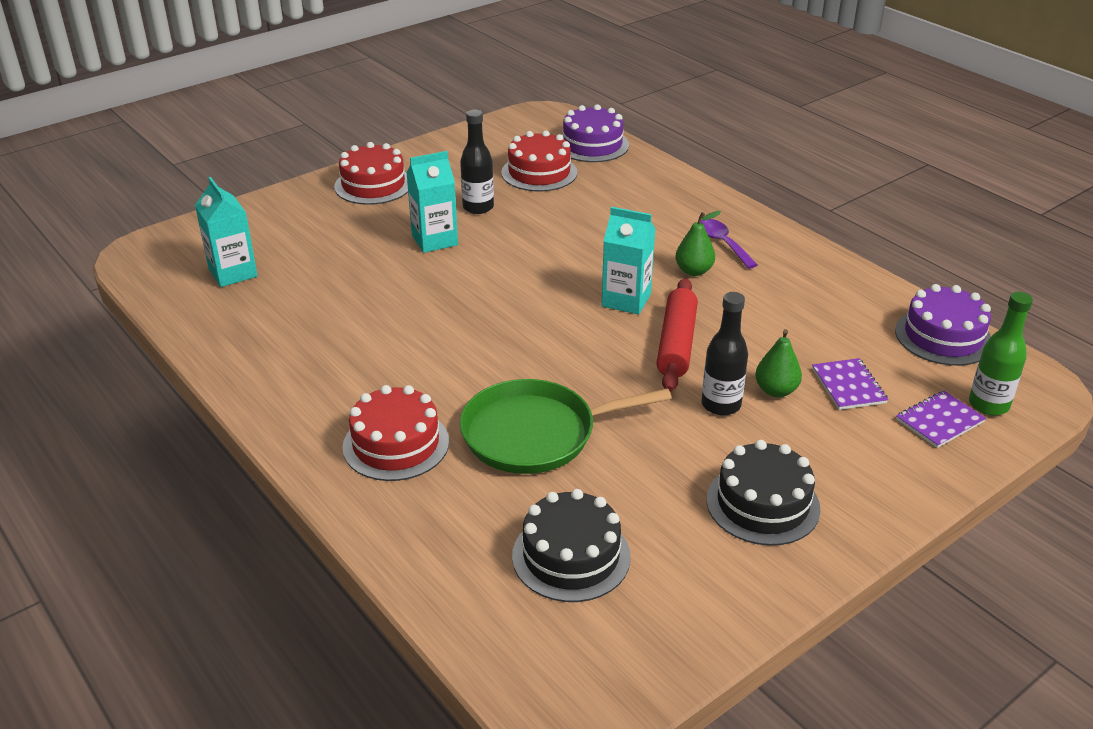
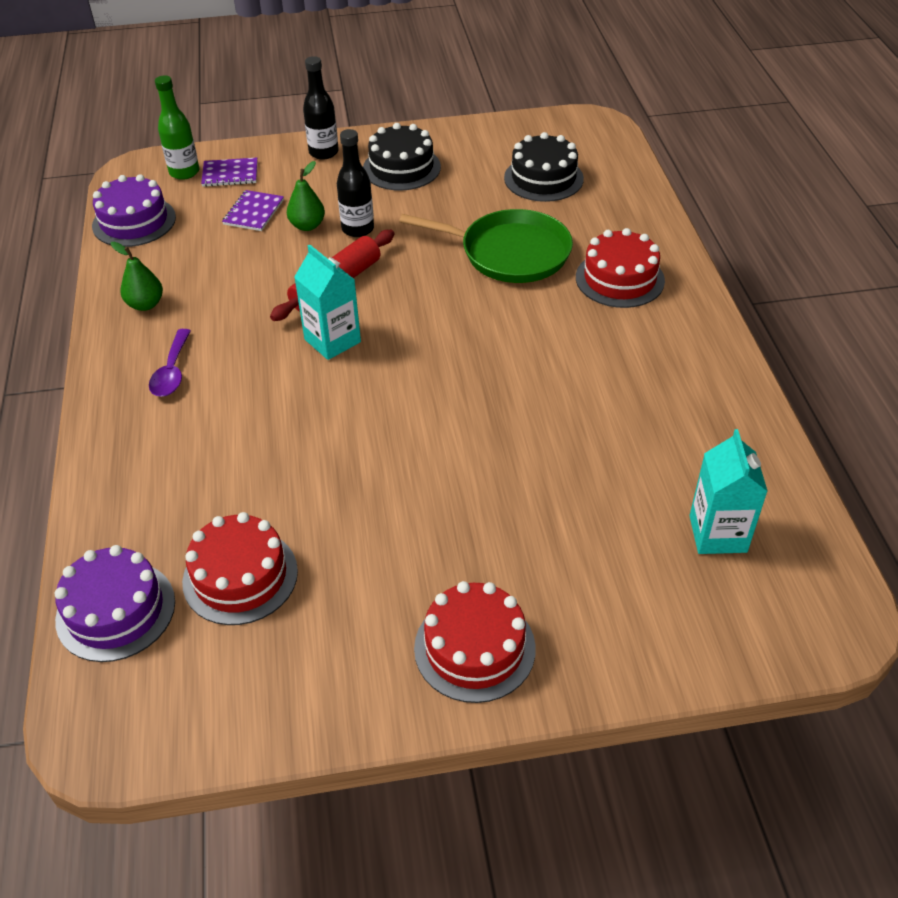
camera: 150 degrees left, 10 degrees up
turquoise carton [406,151,458,253] -> none
black bottle [460,110,494,214] -> black bottle moved to [303,56,339,160]
green pear [675,211,721,276] -> green pear moved to [111,242,163,311]

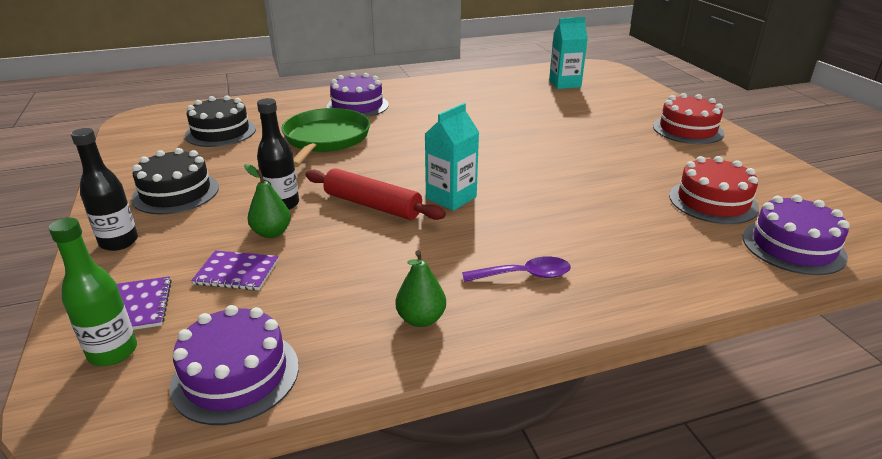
camera: 100 degrees left, 15 degrees down
red cake [576,228,665,308] -> purple cake [326,73,389,117]

